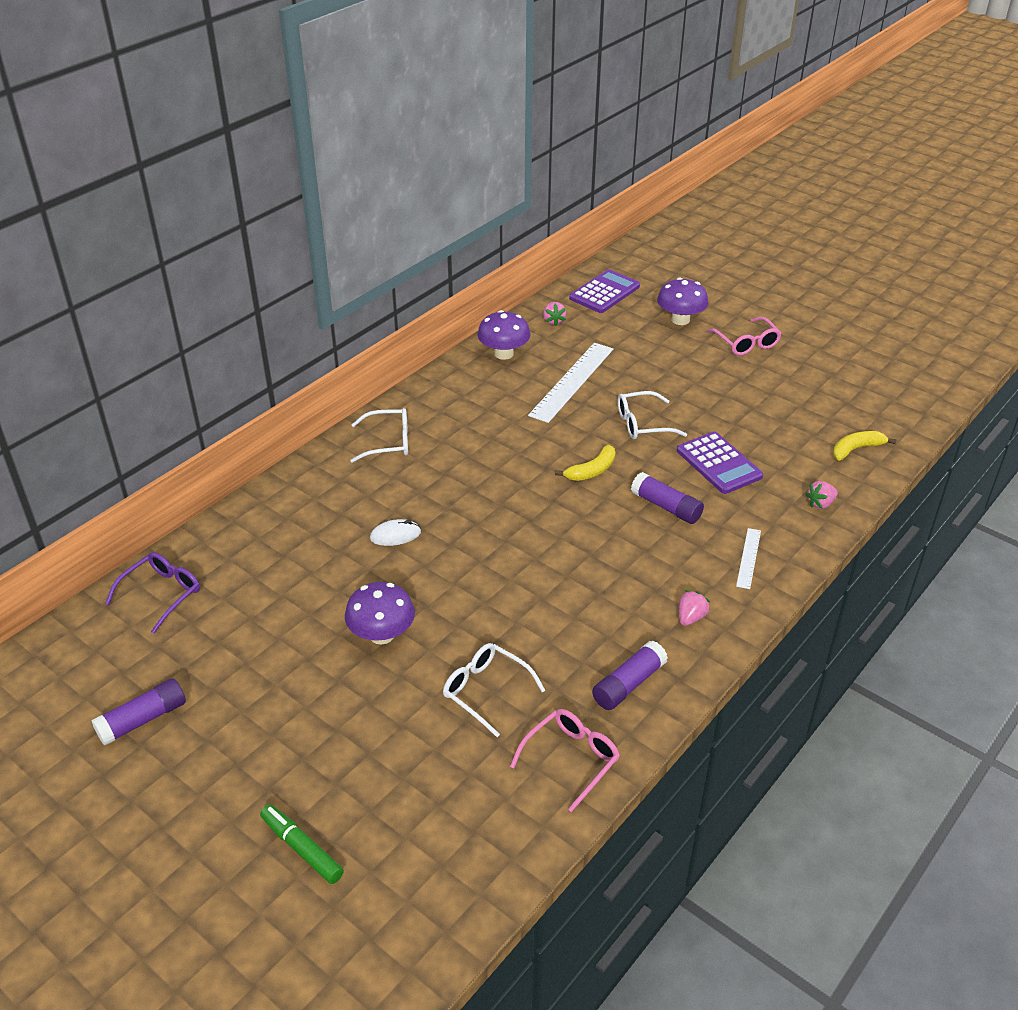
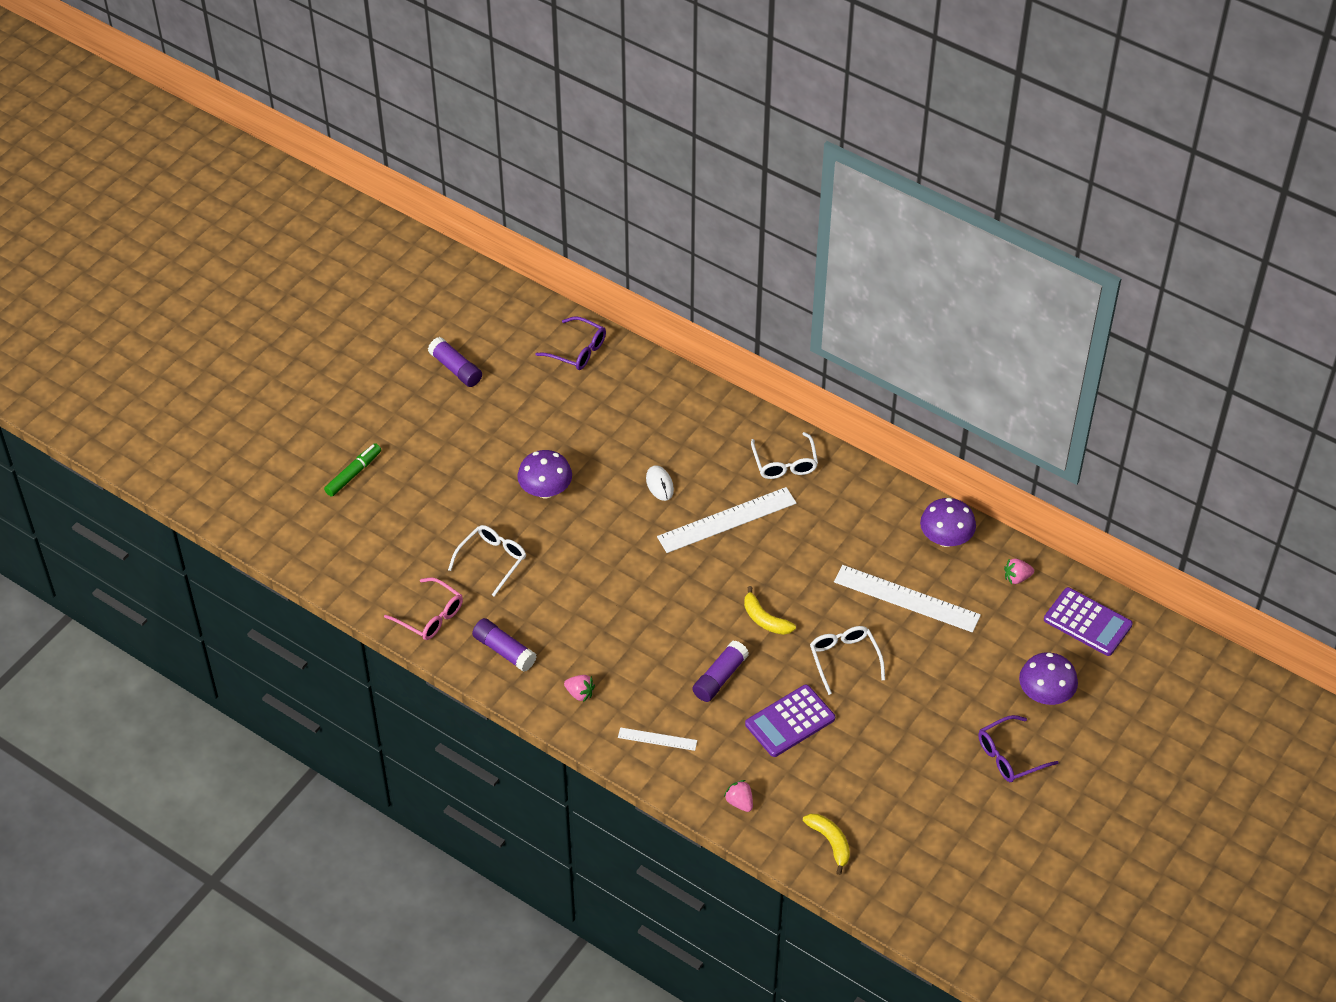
camera: 85 degrees right, 10 degrees up
pink glasses [707,317,782,356] -> purple glasses [978,715,1059,782]
none -> white ruler [657,487,797,553]

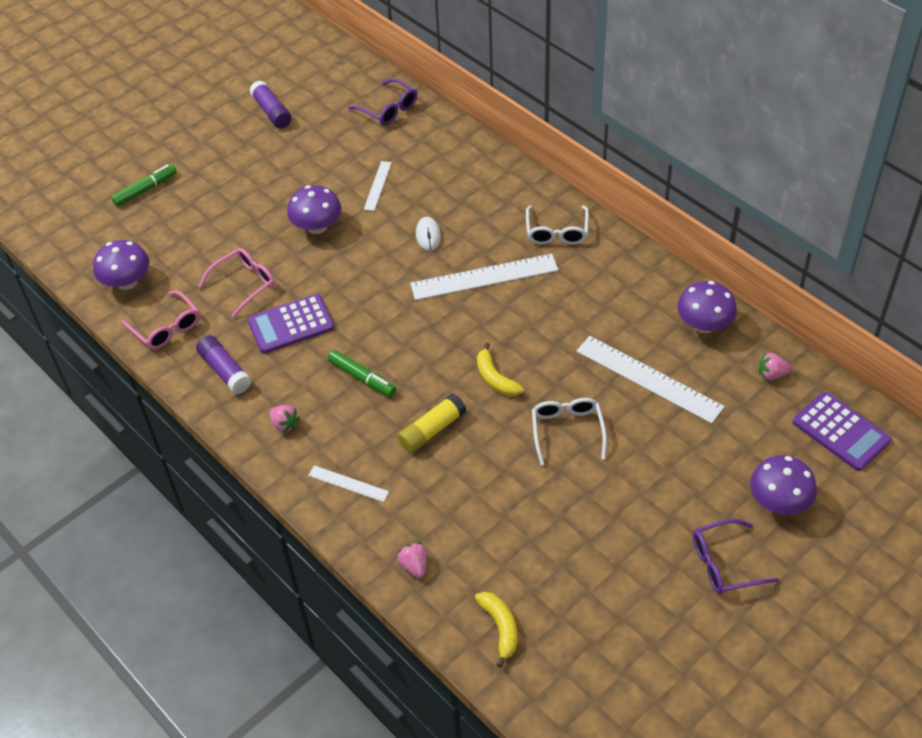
camera: 15 degrees right, 0 degrees up
white glasses [448,525,526,596] -> pink glasses [199,248,275,318]
purple glue stick [692,640,749,702] -> yellow glue stick [397,394,466,453]
purple calculator [745,684,835,757] -> purple calculator moved to [247,294,335,354]
none -> purple mushroom [93,240,149,290]
none -> green marker [328,350,396,397]
none -> white ruler [364,161,392,211]

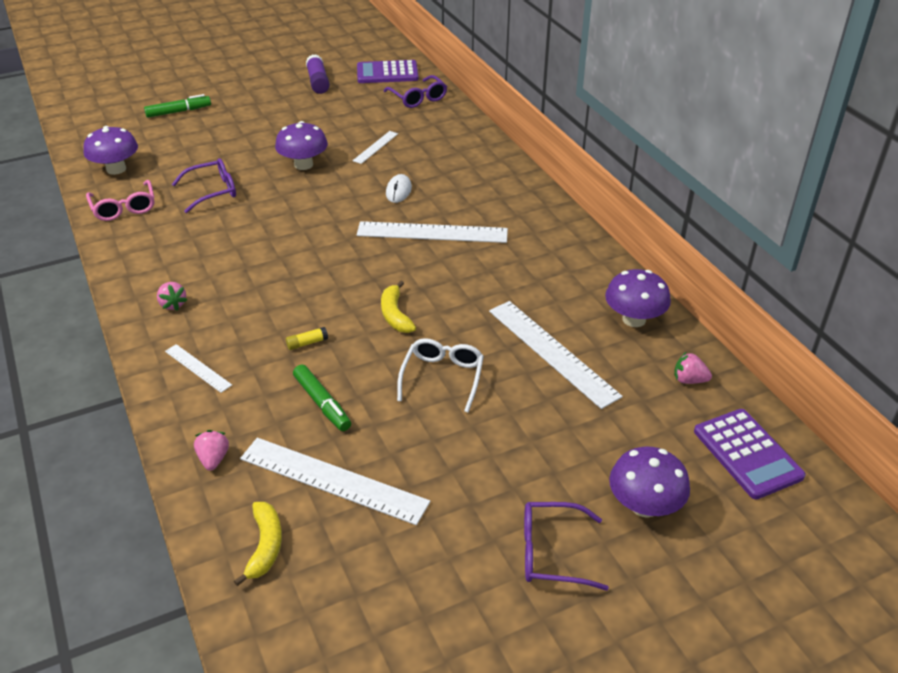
camera: 15 degrees right, 10 degrees down
purple glue stick [196,335,252,394] -> none
pink glasses [199,248,275,318] -> purple glasses [172,158,236,213]
purple calculator [247,294,335,354] -> purple calculator moved to [357,60,419,83]
green marker [328,350,396,397] -> green marker moved to [293,365,351,431]
yellow glue stick [397,394,466,453] -> yellow glue stick [286,327,328,350], size x0.52
white glasses [526,205,589,245] -> none
none -> white ruler [240,438,430,525]

